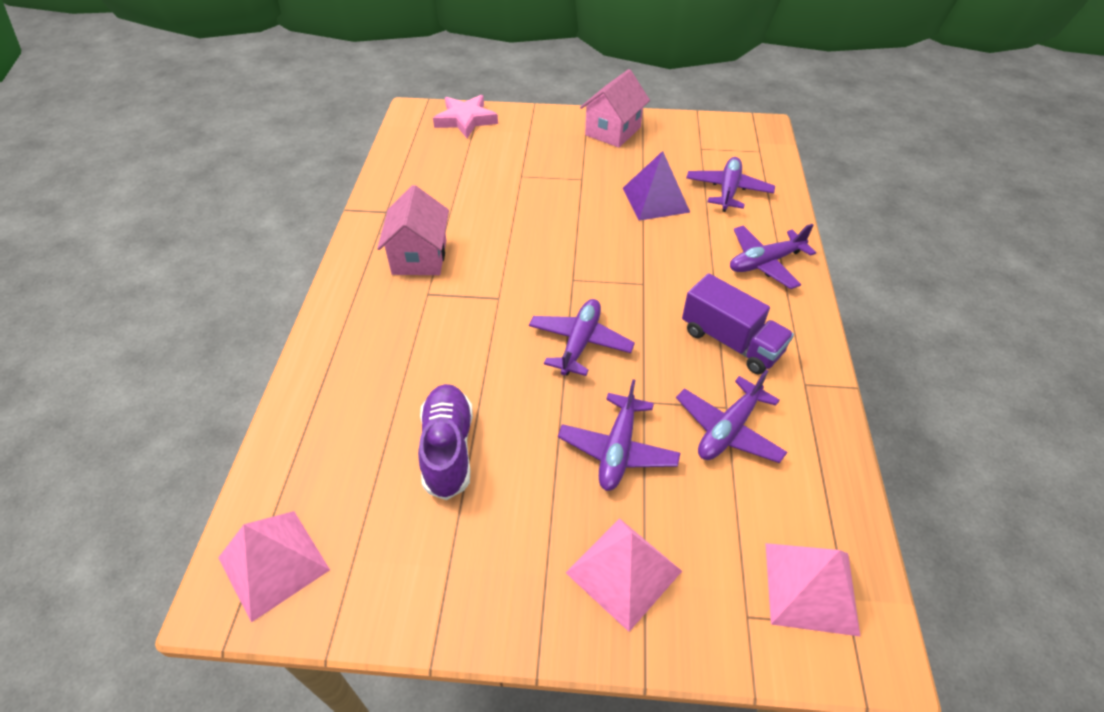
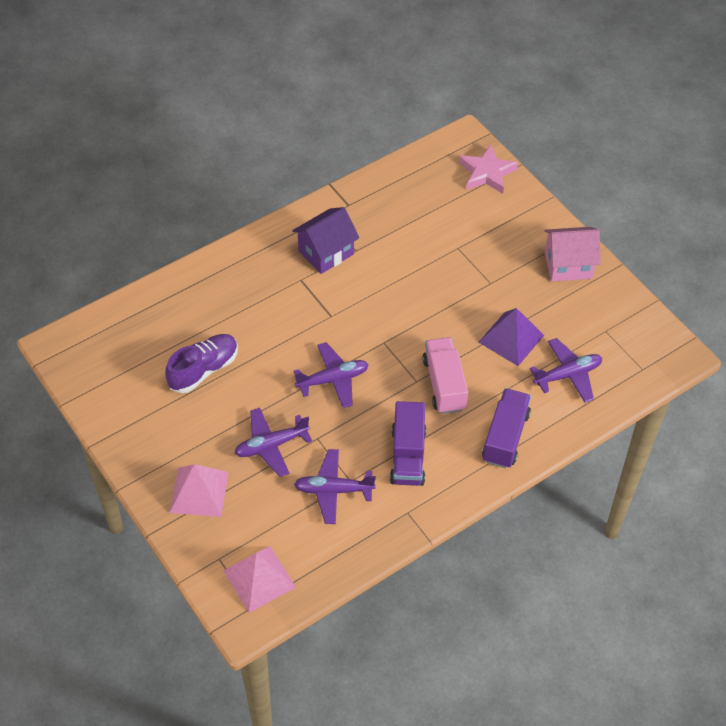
camera: 50 degrees right, 5 degrees up
pink pyramid [218,511,330,622] -> none
pink house [377,185,449,275] -> purple house [292,207,359,274]
purple plane [730,224,816,289] -> purple truck [482,388,531,468]
none -> pink truck [422,337,468,414]

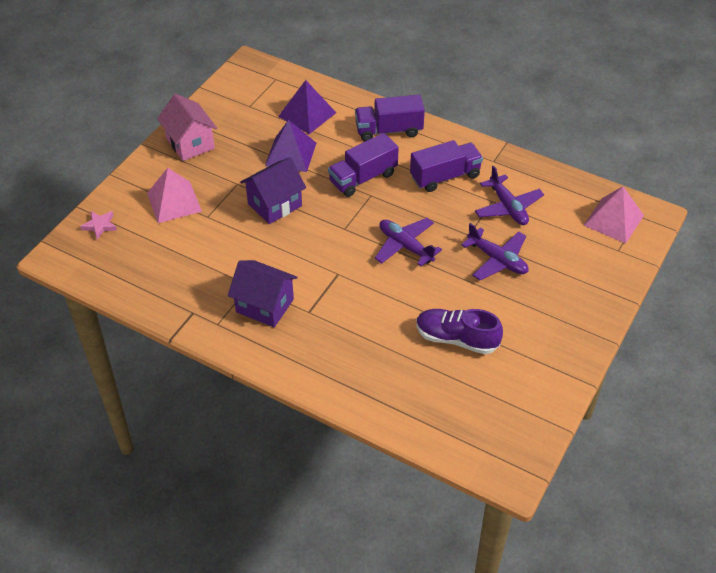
camera: 115 degrees left, 5 degrees down
pink pyramid [170,464,229,517] -> pink pyramid moved to [147,168,202,223]
pink truck [422,337,468,414] -> purple truck [328,133,399,197]
pink star [459,144,518,194] -> pink star [80,211,117,239], size x0.58
purple plane [530,338,602,403] -> purple pyramid [278,80,336,134]
none -> purple house [240,157,306,224]

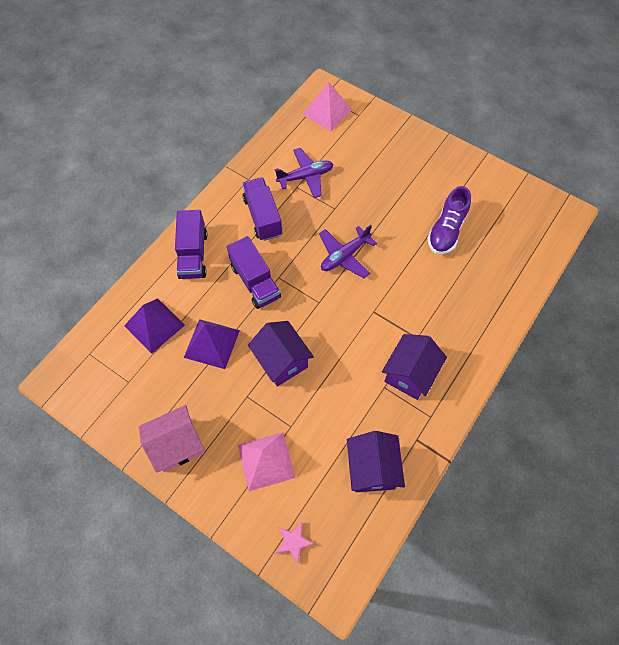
camera: 85 degrees left, 15 degrees up
purple plane [462,223,529,280] -> none
none -> purple house [347,431,405,492]

